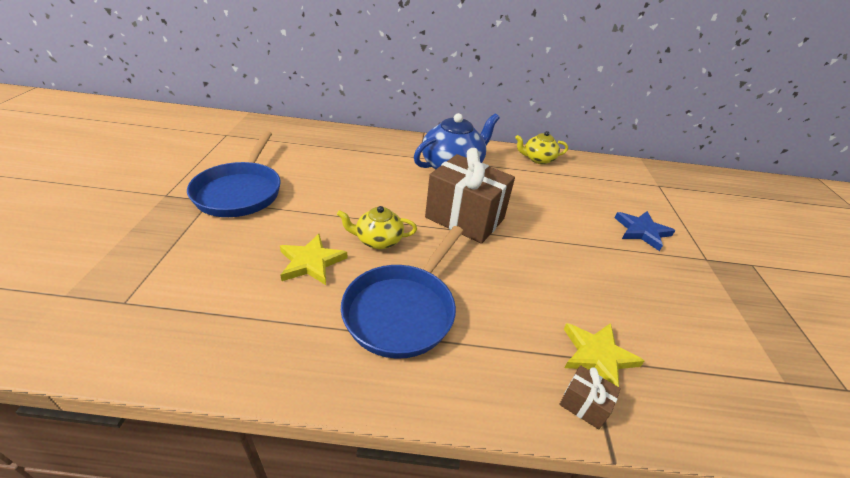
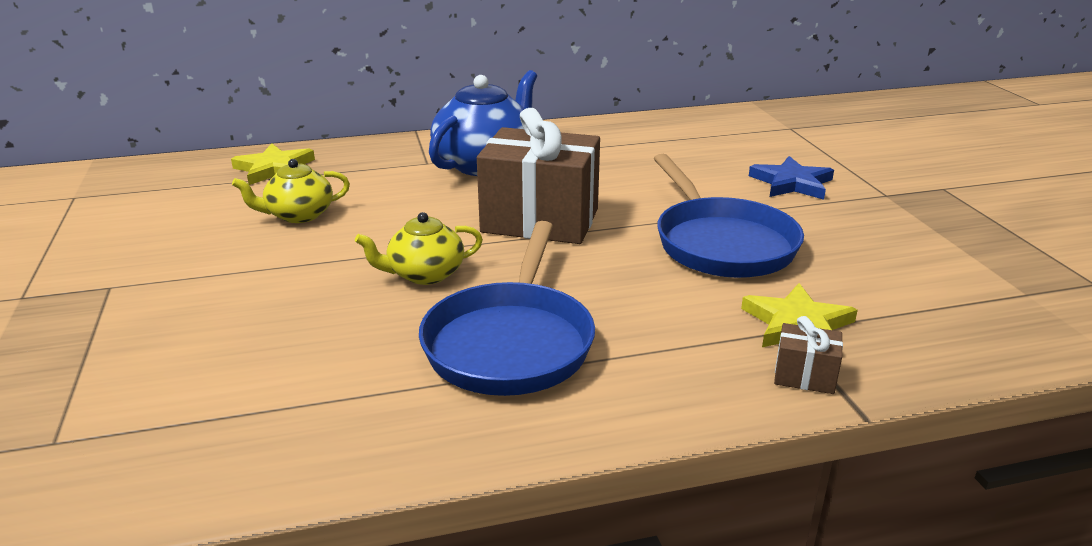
camera: 15 degrees left, 10 degrees down
blue pan [187,131,281,217] -> blue pan moved to [654,154,804,278]
yellow star [280,234,347,285] -> yellow star moved to [231,143,315,185]
yellow teapot [515,131,568,164] -> yellow teapot moved to [232,159,350,223]

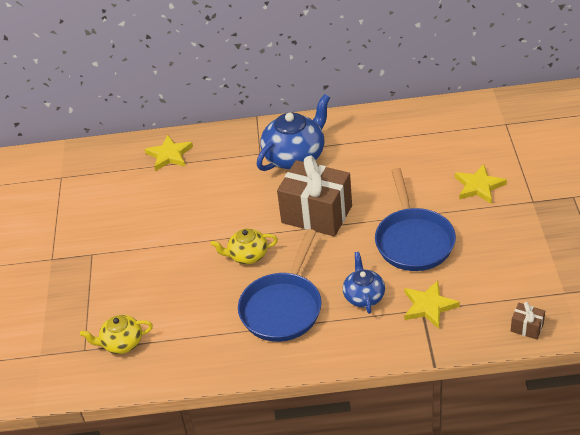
camera: 15 degrees right, 15 degrees up
yellow teapot [232,159,350,223] -> yellow teapot moved to [80,315,153,354]
blue star [749,156,834,200] -> yellow star [455,164,507,204]
brown gift [774,316,843,394] -> brown gift moved to [511,302,545,340]
none -> blue teapot [343,252,385,314]

